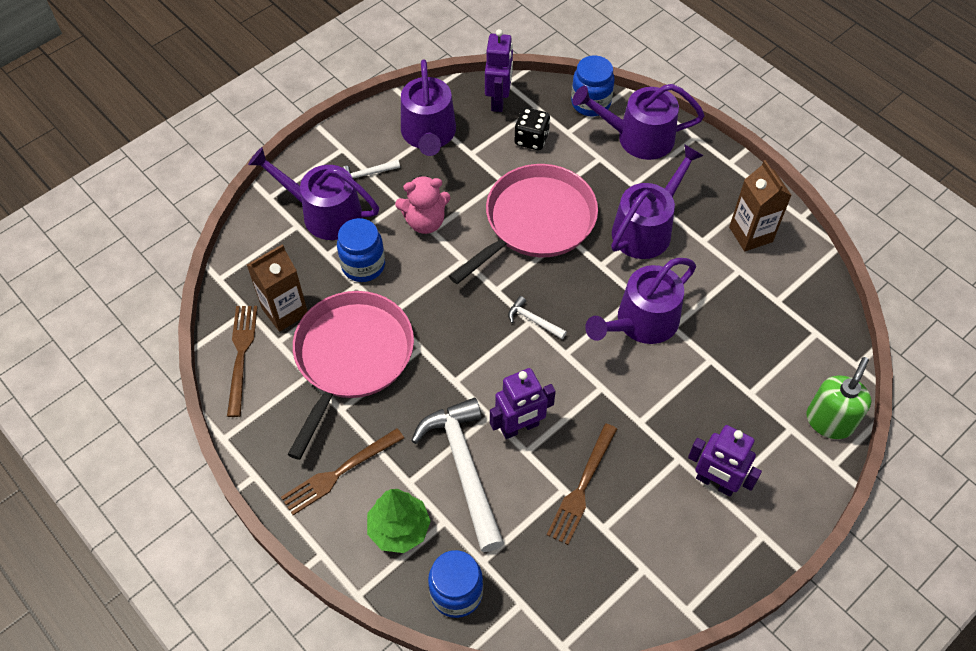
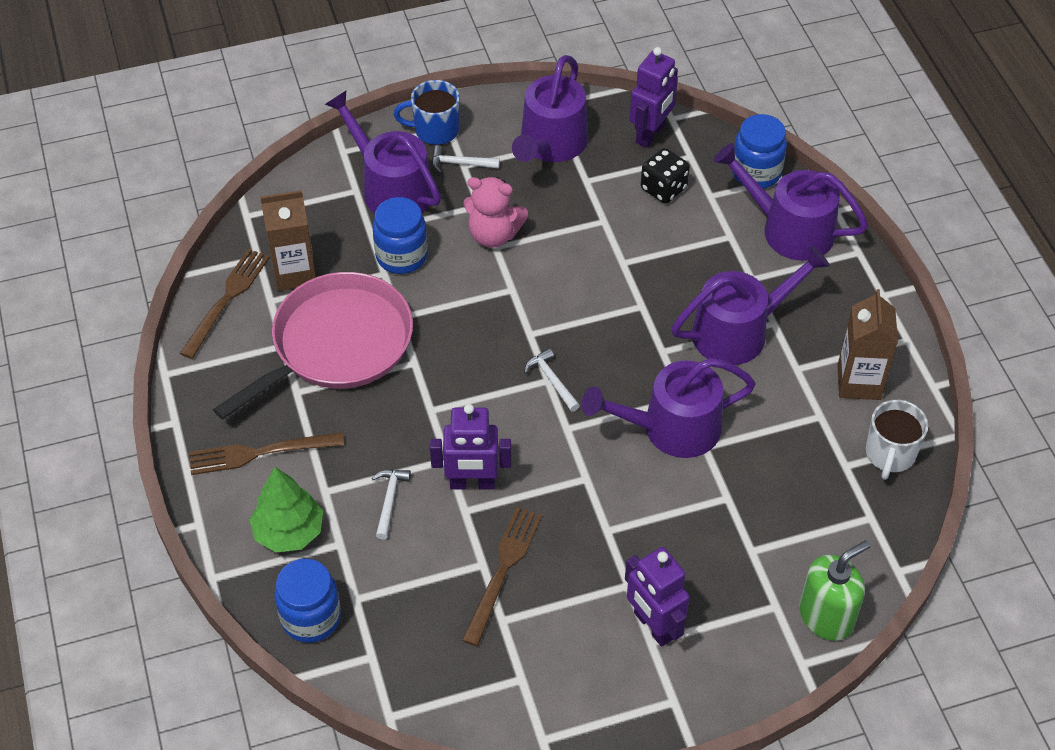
camera: 25 degrees right, 5 degrees down
white hammer [411,398,504,552] -> white hammer [372,470,411,540], size x0.43
pink pan [449,164,598,284] -> none
brown fork [547,423,617,545] -> brown fork turned 150 degrees clockwise [462,507,542,646]
none -> blue mug [394,80,460,145]
none -> white mug [866,400,928,480]

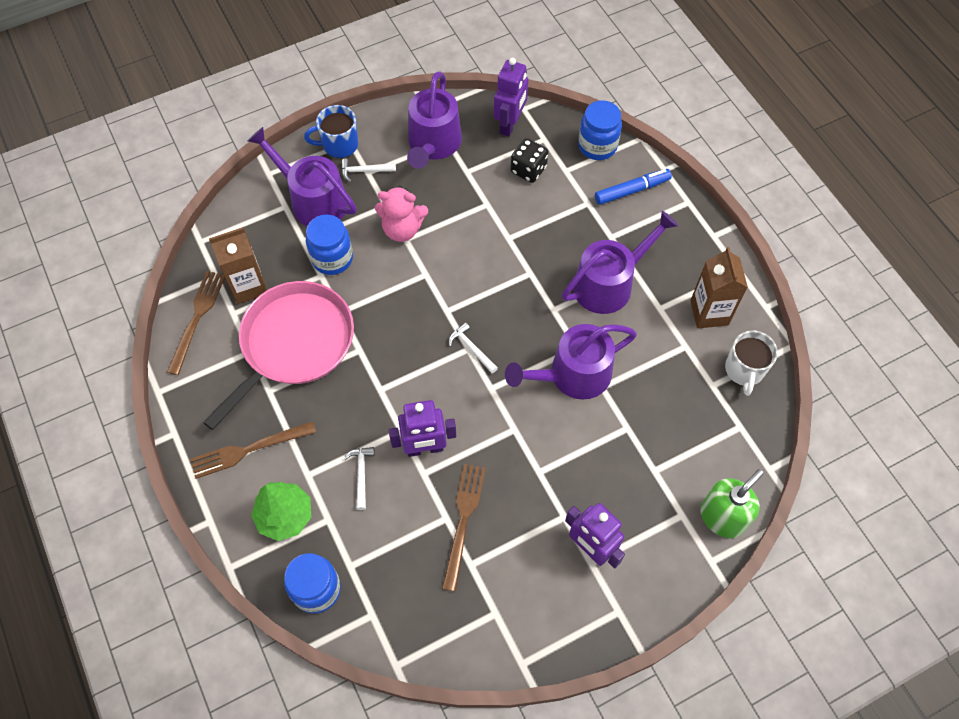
camera: 10 degrees left, 10 degrees up
purple watering can [713,143,868,261] -> blue marker [595,169,672,205]

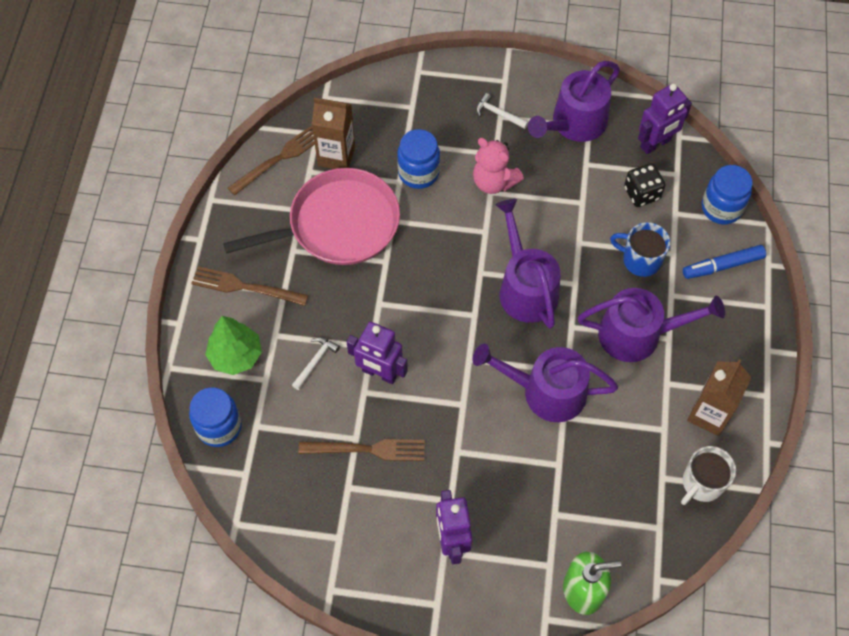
camera: 35 degrees right, 0 degrees up
purple watering can [247,127,357,226] -> purple watering can moved to [495,199,560,329]
blue mug [304,105,358,158] -> blue mug moved to [610,222,670,277]
brown fork [442,464,486,592] -> brown fork turned 45 degrees clockwise [299,439,425,461]
white hammer [449,322,498,373] -> none
blue marker [595,169,672,205] -> blue marker turned 150 degrees clockwise [683,245,766,279]

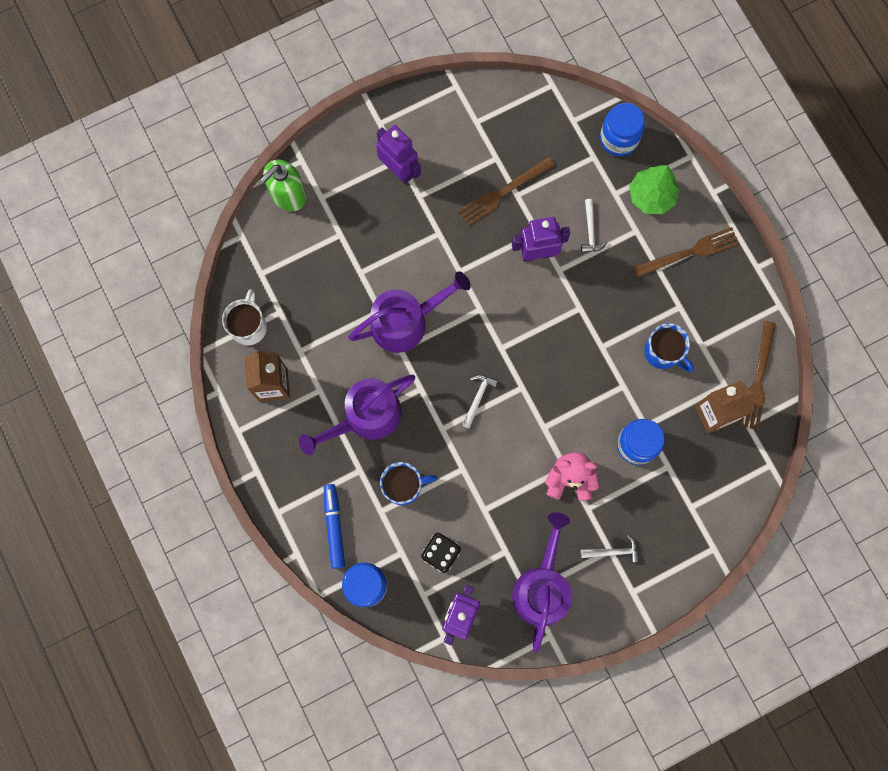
camera: 145 degrees right, 15 degrees up
pink pan [223,168,400,265] -> blue mug [644,323,694,372]
purple watering can [495,199,560,329] -> white hammer [462,375,498,428]
blue marker [683,245,766,279] -> blue marker turned 45 degrees counterclockwise [324,484,345,569]

